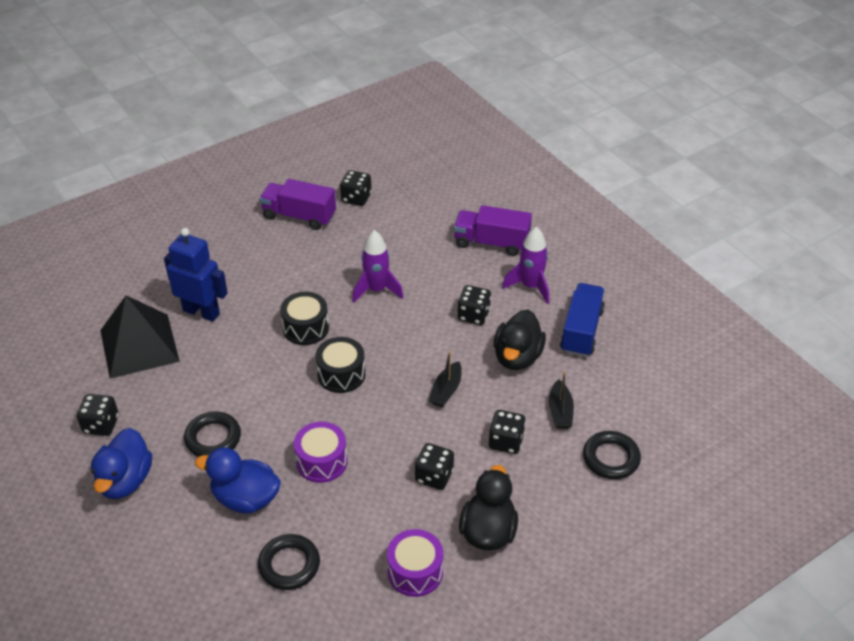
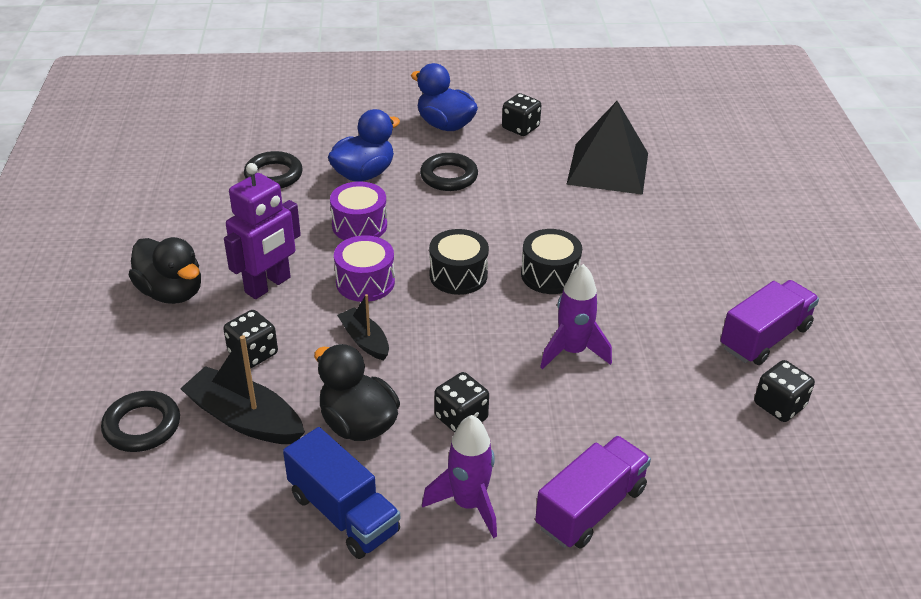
camera: 120 degrees right, 5 degrees down
blue robot [164,228,228,322] -> none
purple drum [387,529,443,597] -> purple drum moved to [334,235,395,302]
black dice [415,443,454,490] -> purple robot [224,163,301,299]
black boat [549,371,574,429] -> black boat [180,335,305,444], size x1.67

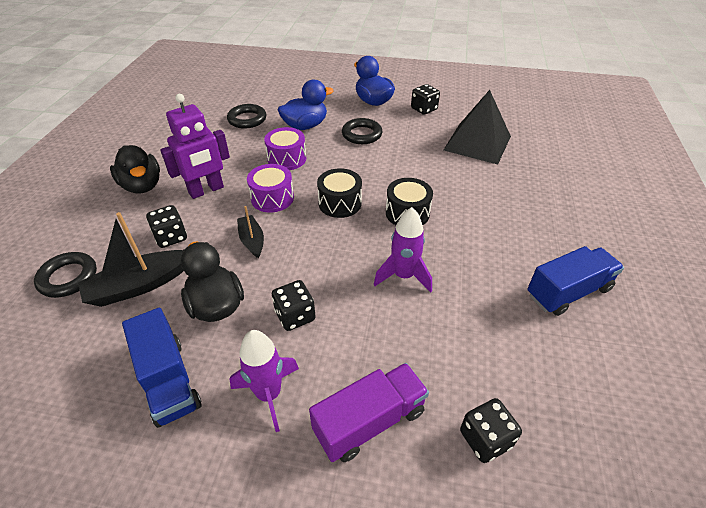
camera: 15 degrees right, 5 degrees up
black boat [180,335,305,444] -> black boat turned 75 degrees counterclockwise [78,212,184,307]
purple truck [720,280,819,365] -> blue truck [527,246,624,316]
black dice [754,360,815,422] -> black dice moved to [460,398,522,463]

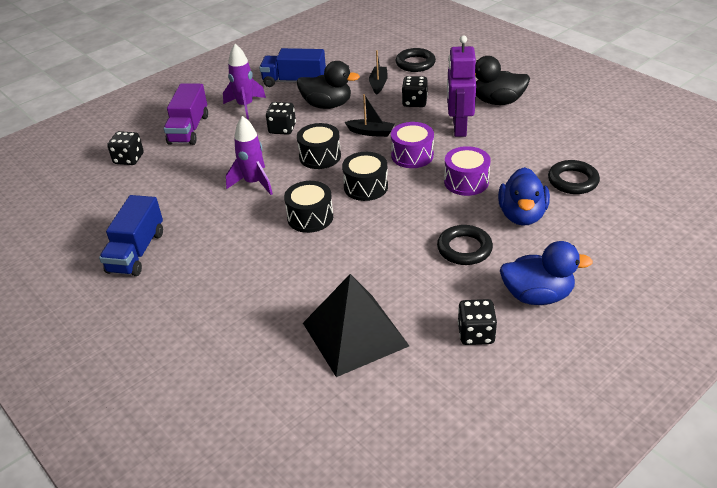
camera: 130 degrees right, 5 degrees down
black boat [78,212,184,307] -> black boat [369,50,388,95], size x0.60
none -> black drum [297,123,341,169]

